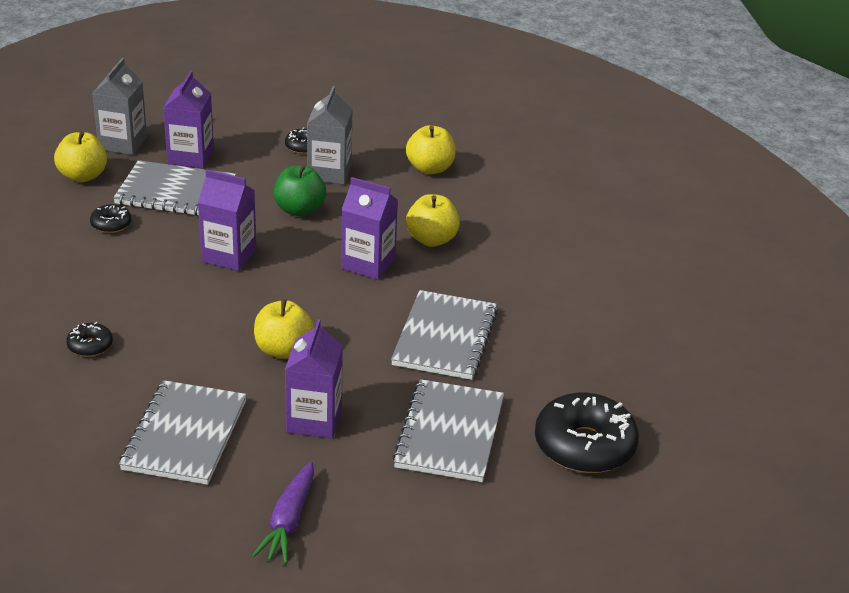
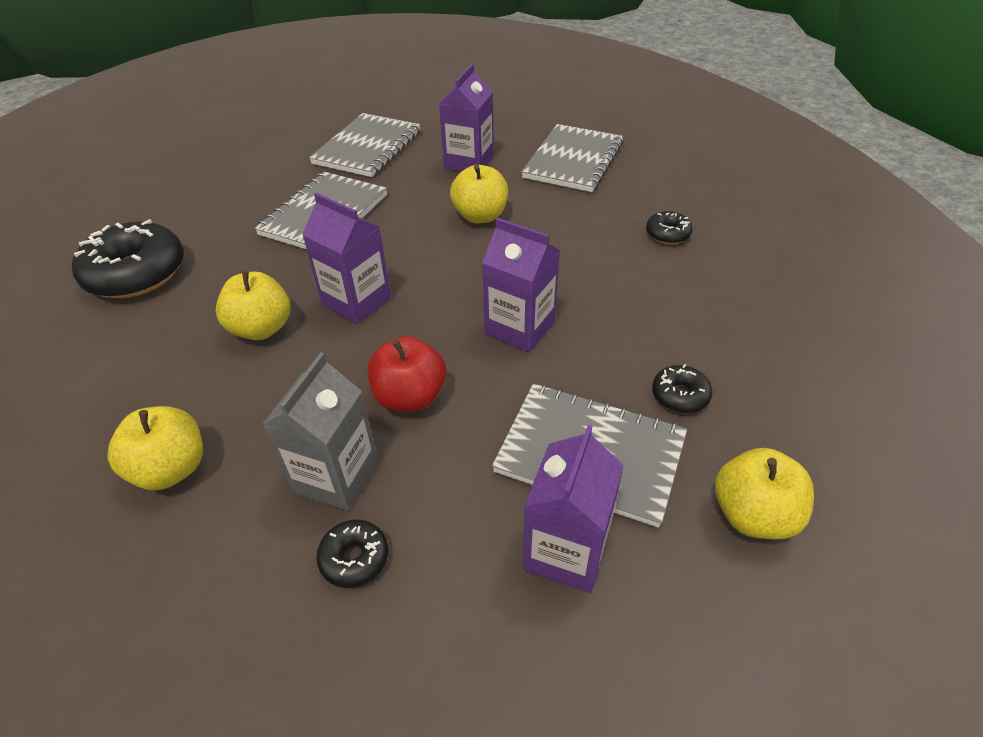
camera: 165 degrees left, 10 degrees up
grey carton [92,58,147,155] -> none
purple carrot [252,461,314,564] -> none
green apple [273,164,326,217] -> red apple [368,336,446,412]
black donut [535,393,639,473] -> black donut moved to [72,219,184,298]

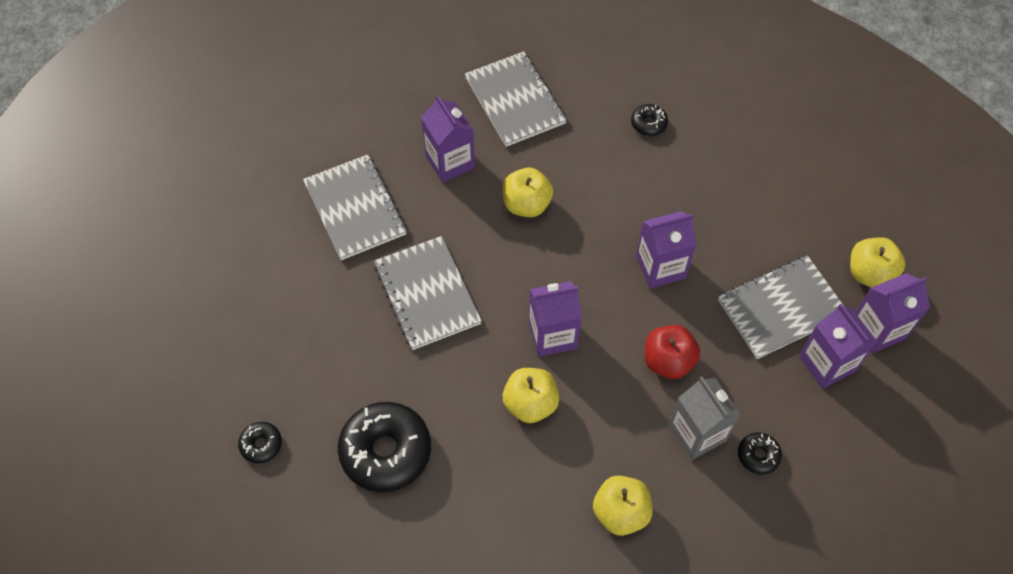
camera: 50 degrees left, 15 degrees up
black donut [652,364,712,413] -> black donut moved to [238,422,282,464]
none -> purple carton [855,273,930,353]

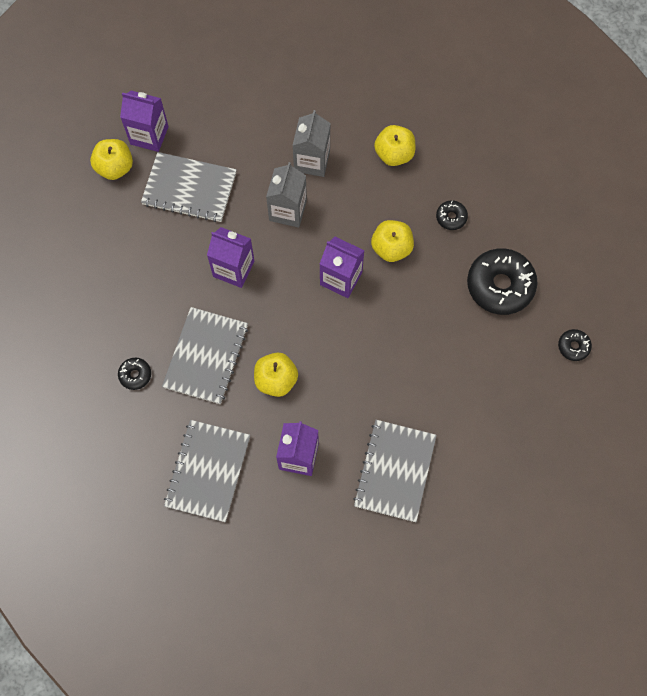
camera: 140 degrees left, 10 degrees up
grey notebook [374,236,482,350] -> grey notebook moved to [162,307,248,404]
red apple [645,325,700,379] -> grey carton [266,162,307,228]
black donut [738,432,782,474] -> black donut moved to [436,200,468,230]
purple carton [799,303,877,389] -> none

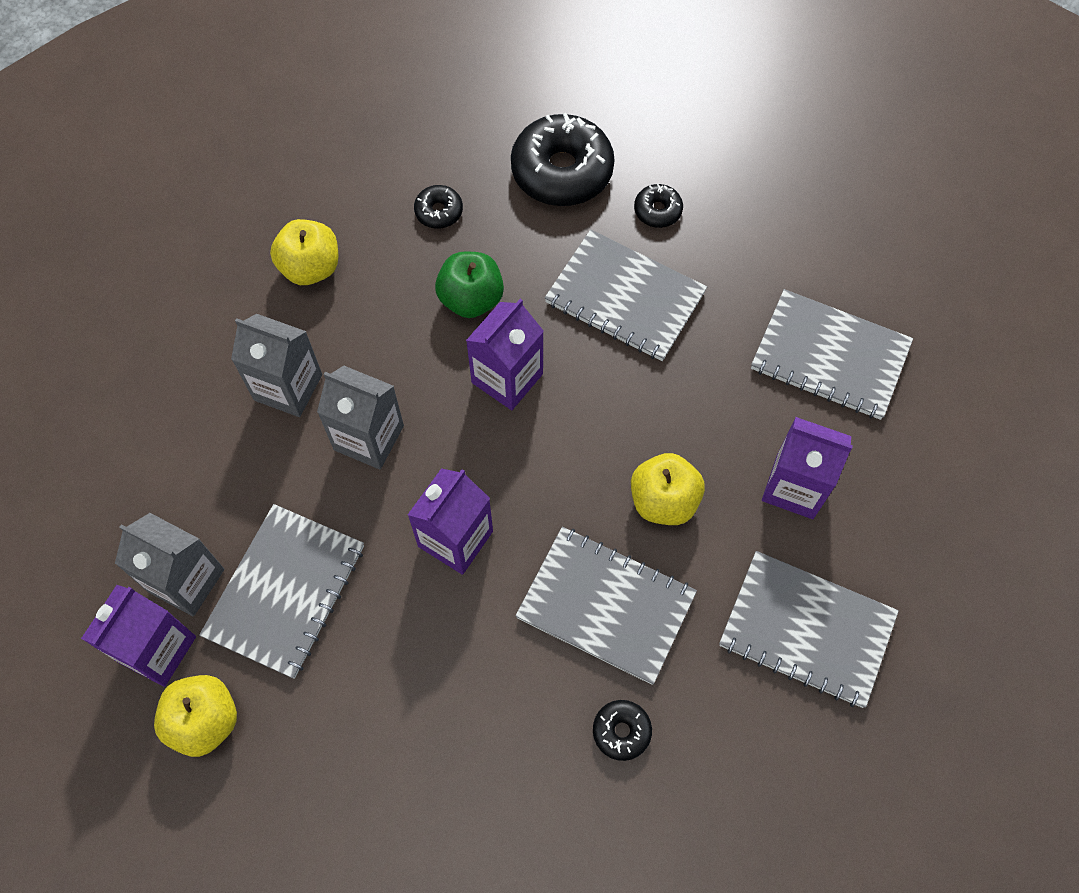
camera: 80 degrees left, 5 degrees down
yellow apple [371,220,414,262] -> green apple [435,252,504,318]
black donut [558,329,592,361] -> black donut moved to [634,184,683,228]
none -> grey carton [115,513,225,616]
none -> grey notebook [544,229,707,361]

